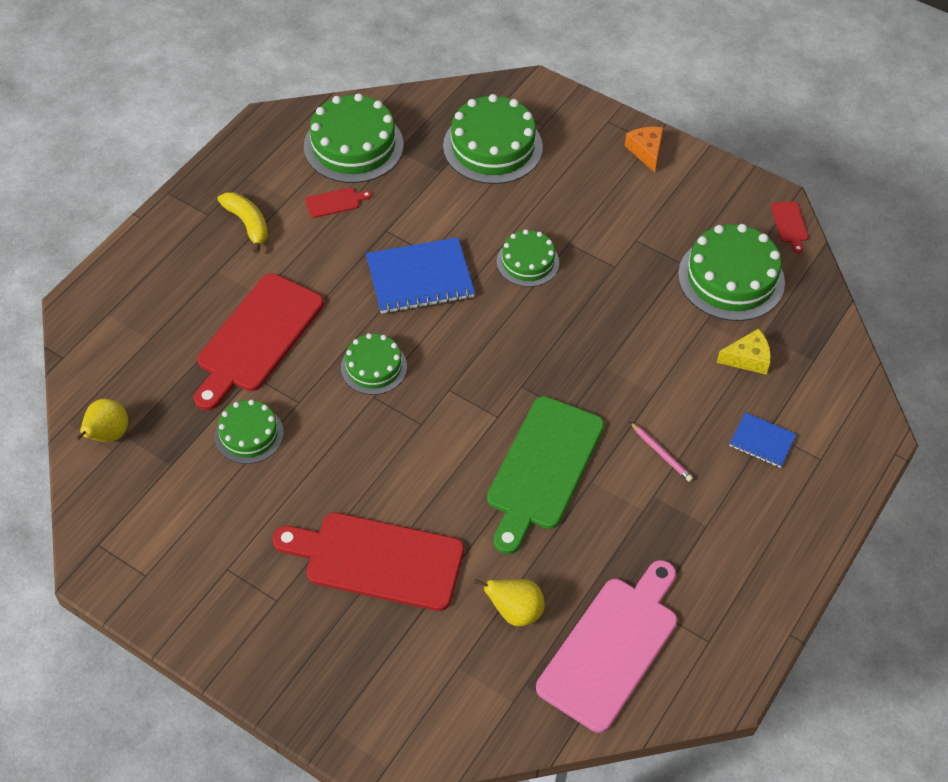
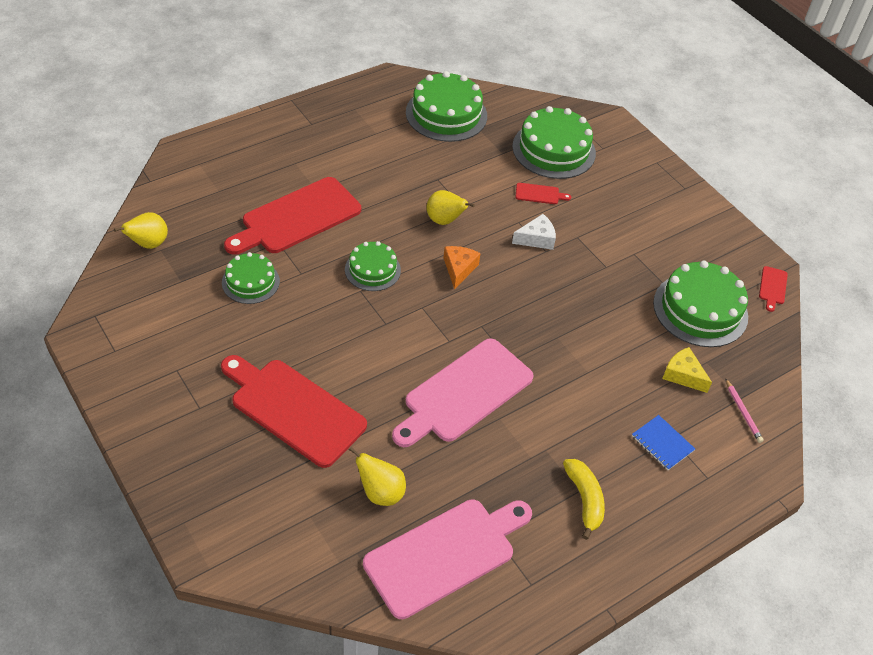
camera: 20 degrees right, 5 degrees down
yellow banana [218,192,268,253] -> yellow banana moved to [563,459,605,540]
red cutting board [305,187,371,218] -> red cutting board moved to [515,183,571,204]
blue notebook [366,237,475,314] -> yellow pear [426,190,475,225]
green cutting board [487,396,604,554] -> pink cutting board [392,338,534,447]
green cake [497,229,559,287] -> white cheese [512,214,556,250]
orange cheese [625,127,663,172] -> orange cheese moved to [444,246,481,289]
pink pencil [630,422,693,482] -> pink pencil moved to [725,378,764,443]
yellow cheese [716,328,771,375] -> yellow cheese turned 150 degrees counterclockwise [662,347,712,393]

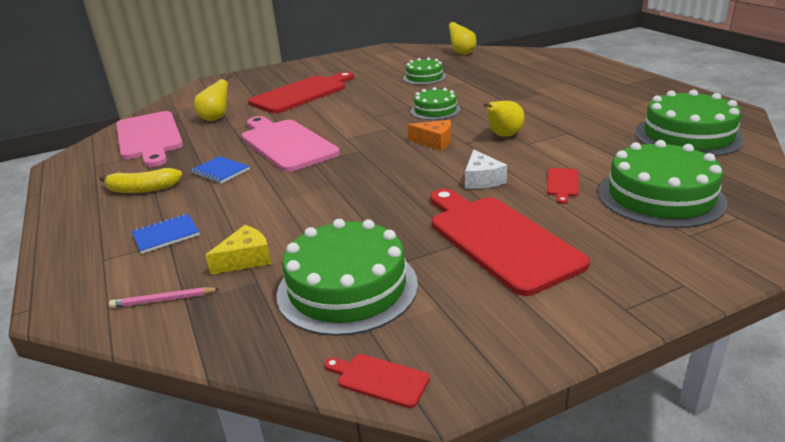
camera: 105 degrees right, 20 degrees down
red cutting board [224,177,361,255] -> red cutting board moved to [430,189,590,296]
none -> blue notebook [191,156,250,184]

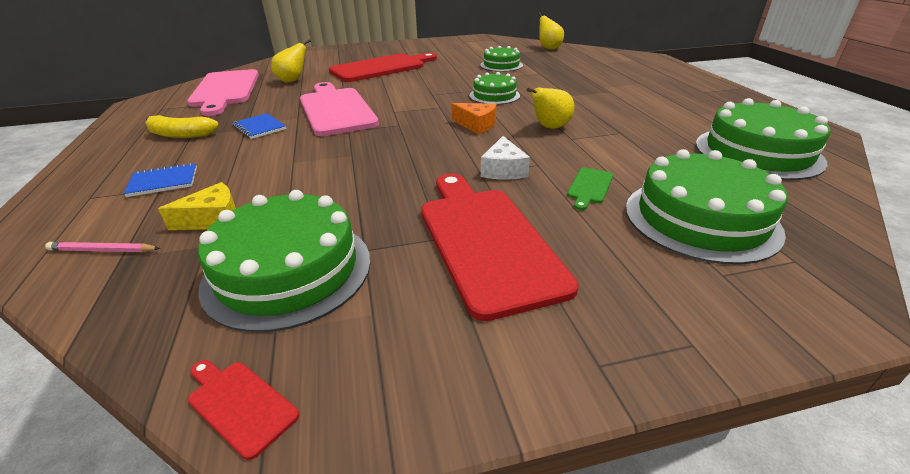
camera: 10 degrees right, 5 degrees up
red cutting board [547,168,579,204] -> green cutting board [567,167,613,210]

